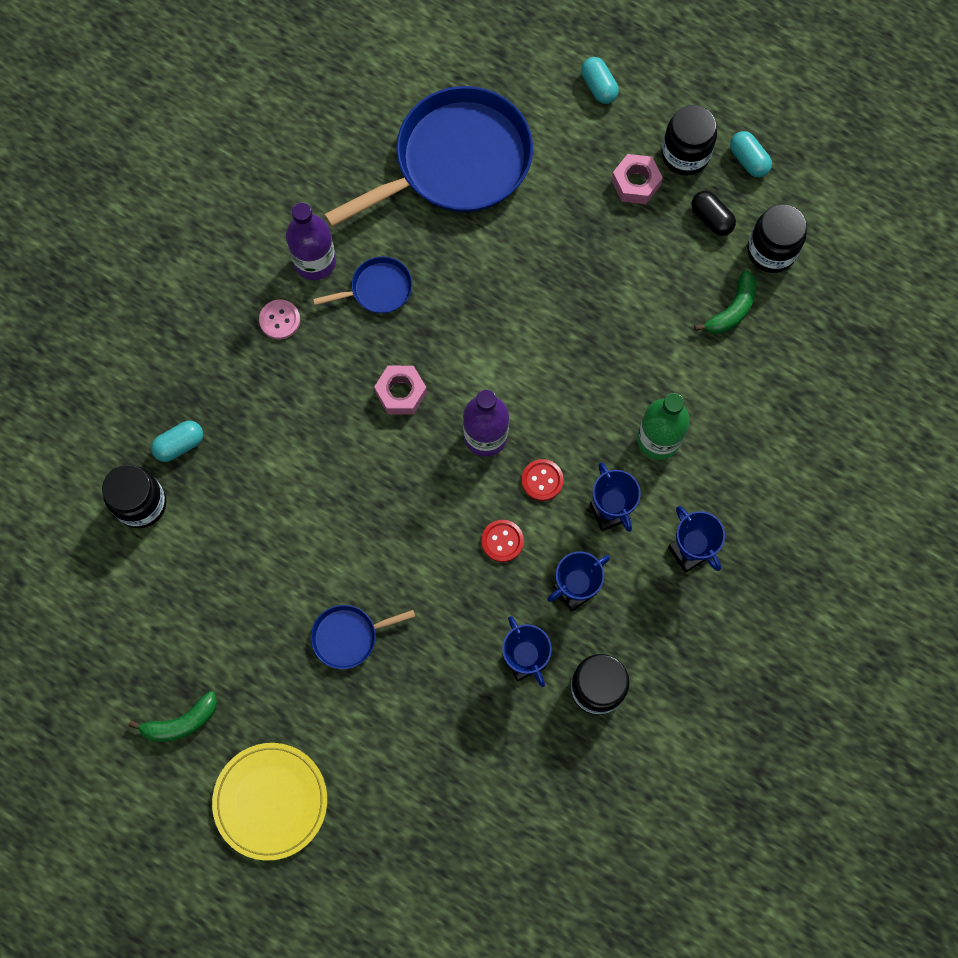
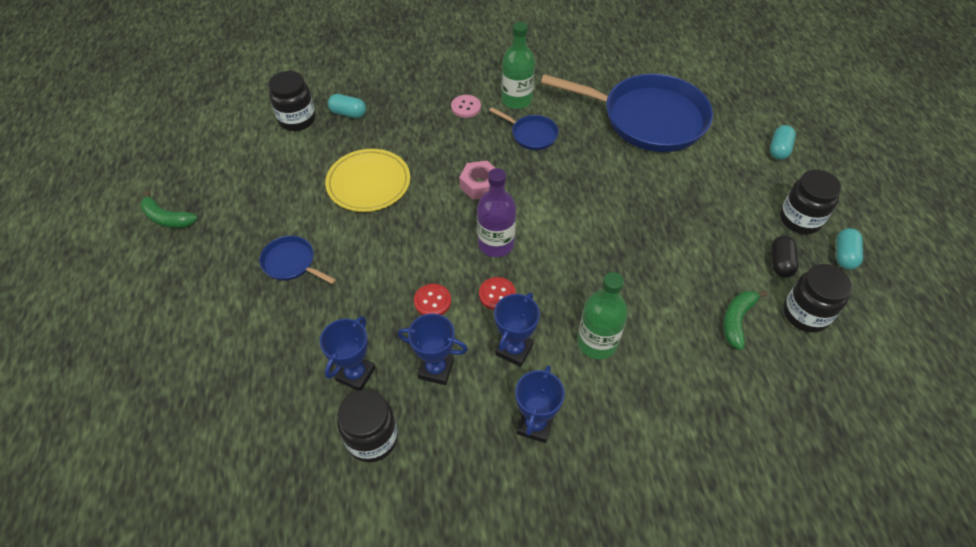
camera: 50 degrees right, 20 degrees down
yellow plate [212,743,327,861] -> yellow plate moved to [325,149,410,212]
purple bottle [286,202,336,280] -> green bottle [501,22,535,109]
pink nut [611,154,663,204] -> none
green banana [694,270,757,334] -> green banana turned 120 degrees clockwise [723,290,768,350]

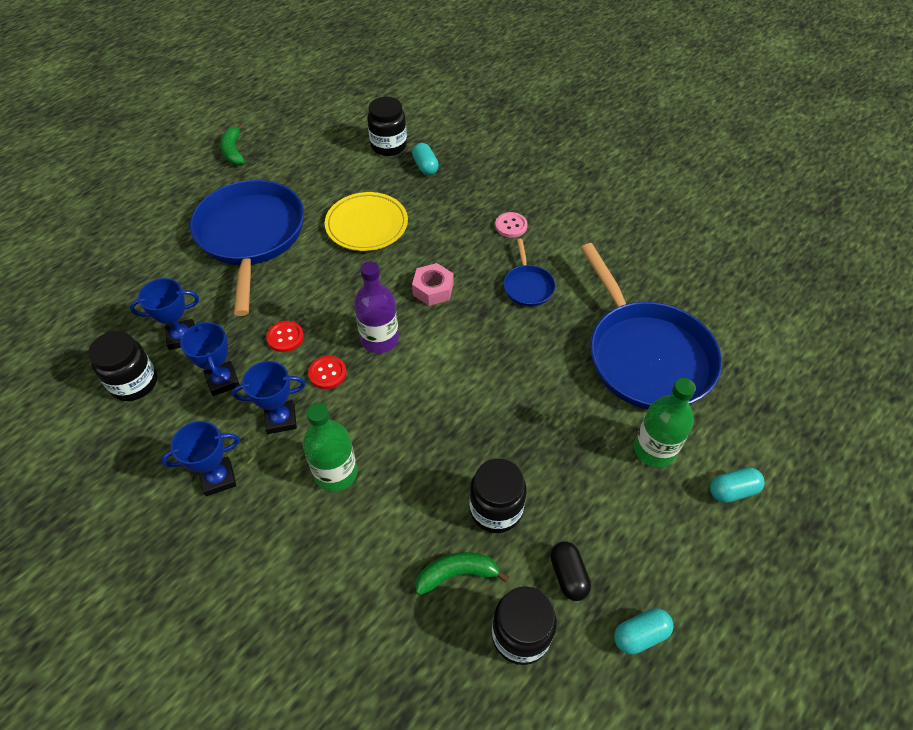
camera: 50 degrees right, 0 degrees up
blue pan [259,236,336,284] -> blue pan [190,180,304,316], size x2.29
green bottle [501,22,535,109] -> green bottle moved to [634,378,696,468]
black capsule [771,235,799,278] -> black capsule turned 75 degrees counterclockwise [550,541,591,601]
black jar [780,170,842,234] -> black jar moved to [469,459,527,533]

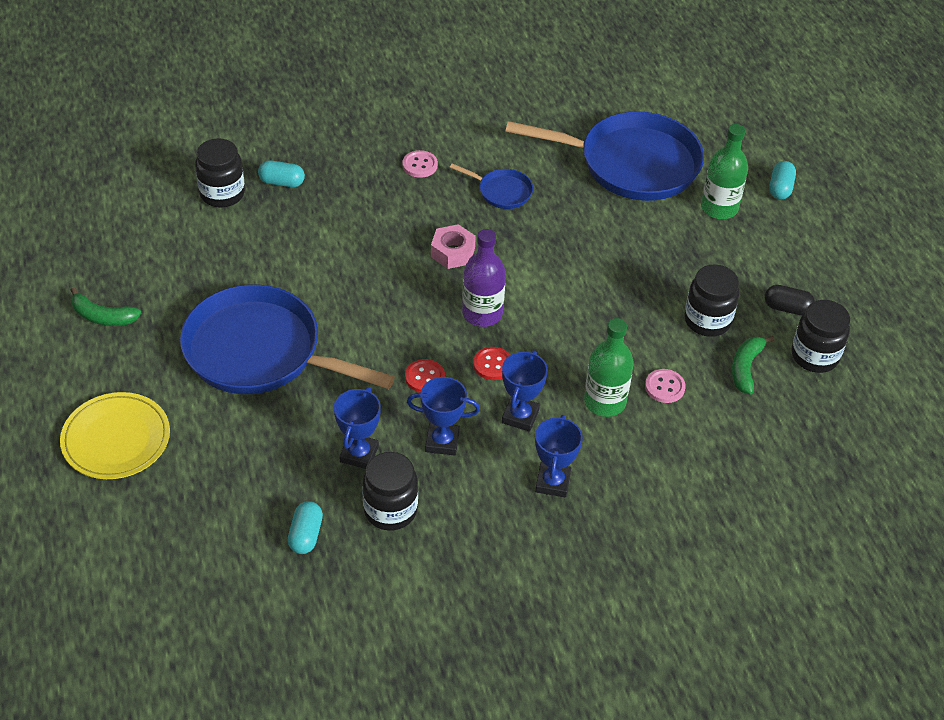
camera: 60 degrees left, 5 degrees down
yellow plate [325,192,408,251] -> yellow plate moved to [60,392,170,479]
turquoise capsule [614,608,673,655] -> turquoise capsule moved to [288,501,323,554]
none -> pink button [645,369,686,403]

